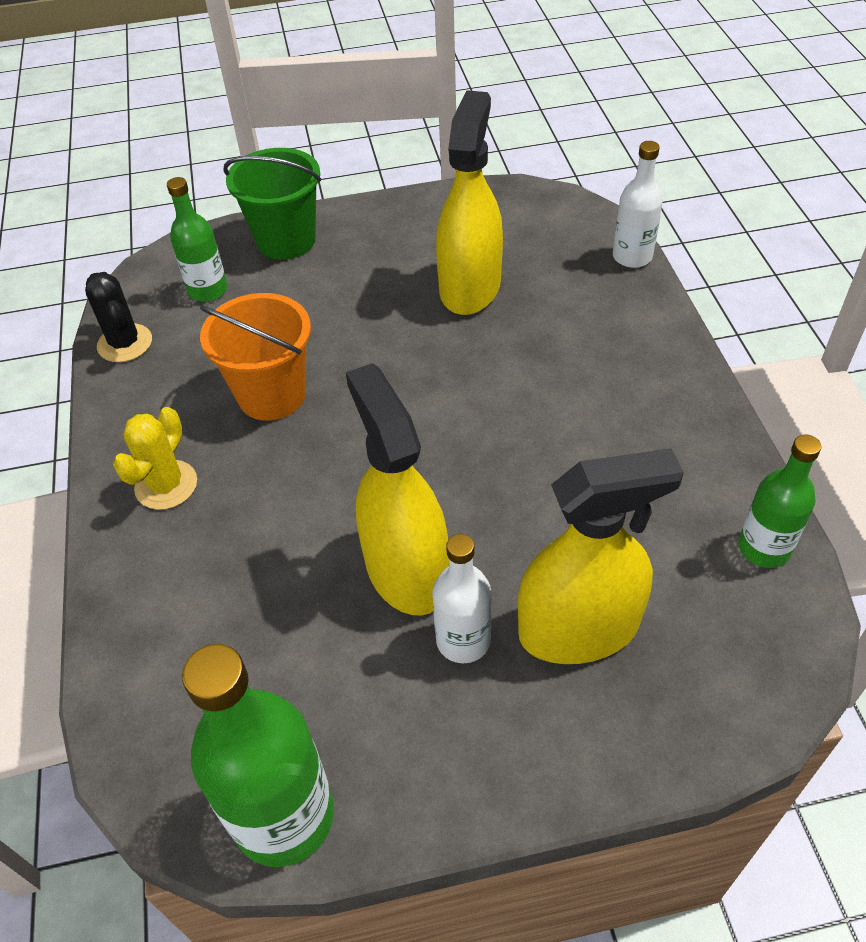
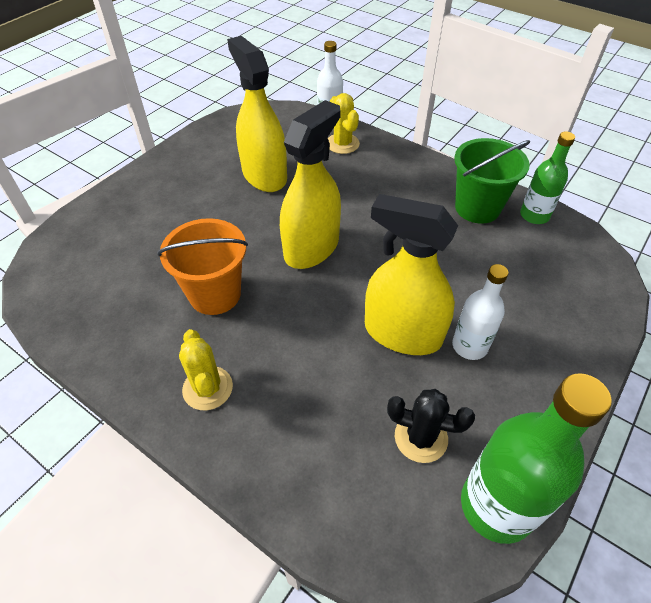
camera: 45 degrees left, 0 degrees up
black cactus [85,272,152,362] -> black cactus moved to [387,389,475,463]
green bottle [167,177,227,302] -> none
green bucket [223,148,321,260] -> green bucket moved to [454,138,530,224]
yellow spray bottle [518,448,684,664] -> yellow spray bottle moved to [280,100,341,269]
none -> yellow cactus [328,93,360,154]

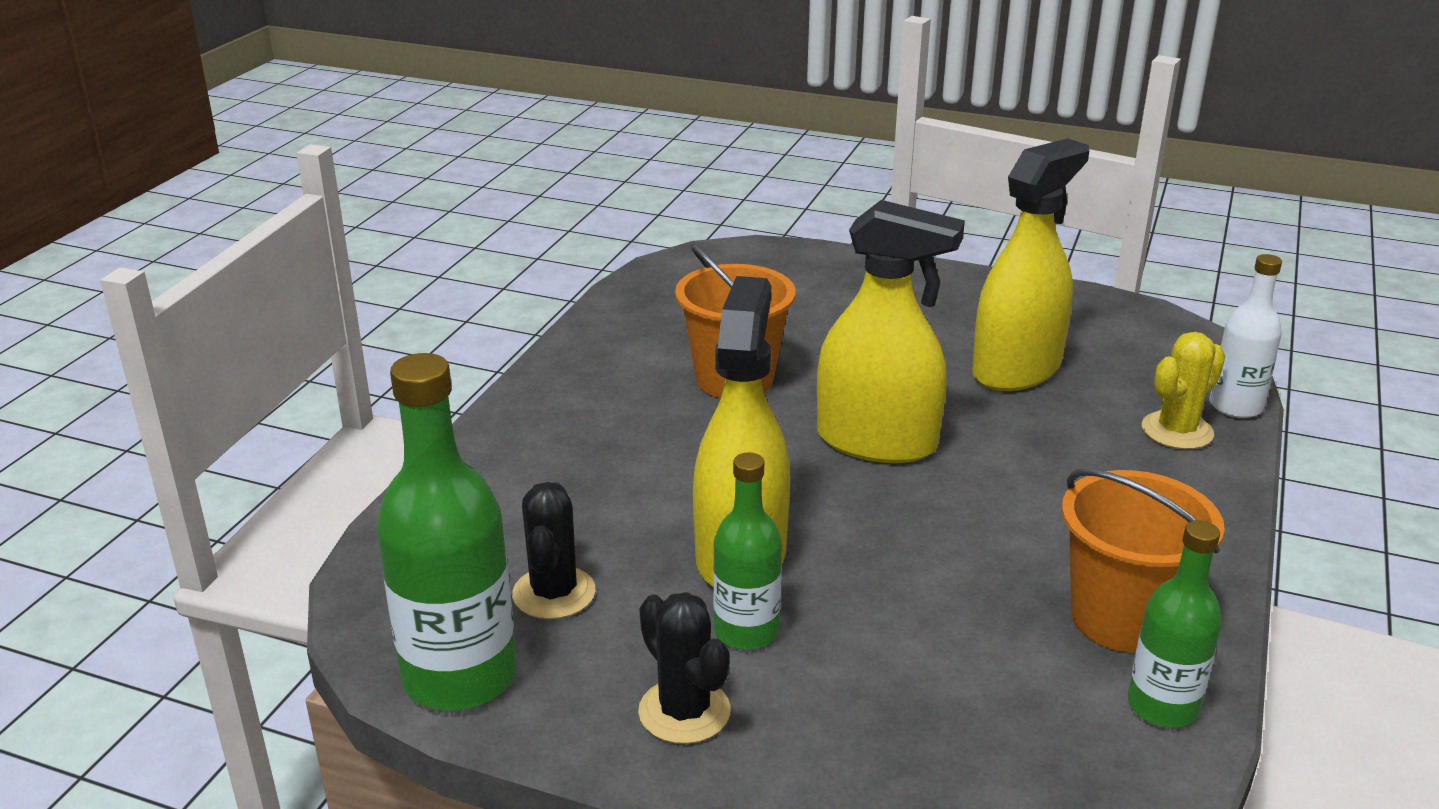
camera: 75 degrees right, 20 degrees down
yellow cactus [179,329,233,410] -> none
white bottle [452,264,508,360] -> green bottle [713,453,782,650]
green bucket [454,138,530,224] -> orange bucket [1062,469,1225,652]
none -> black cactus [638,592,731,744]

